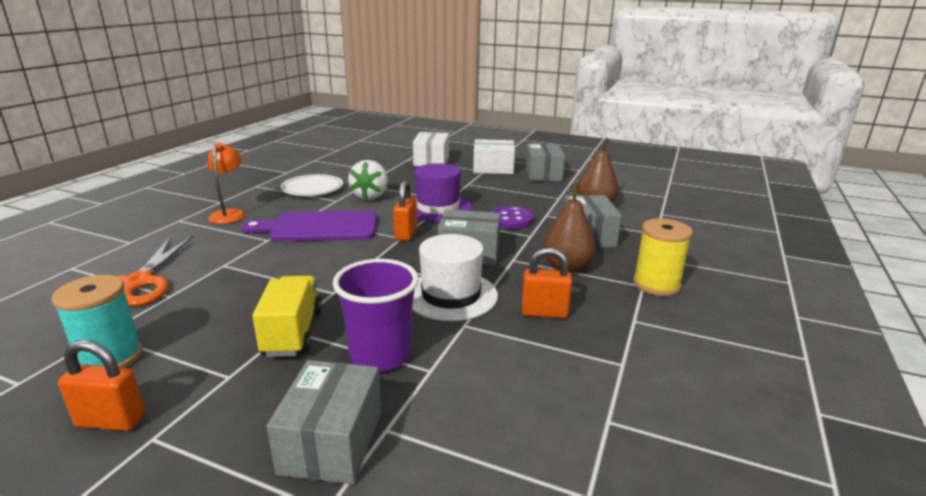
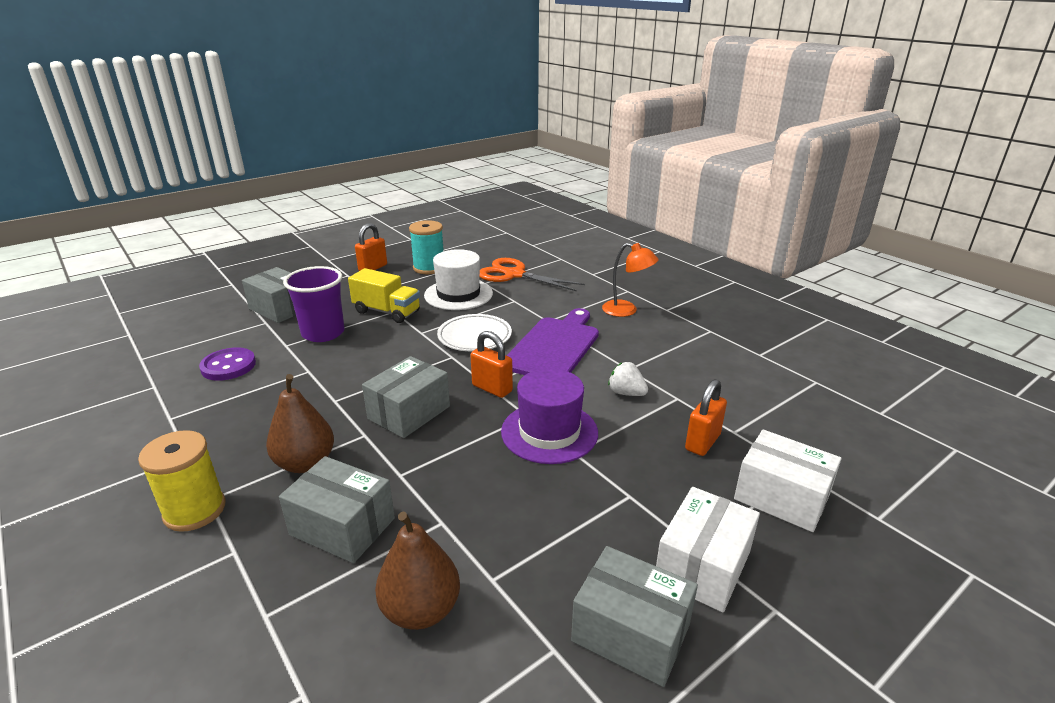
camera: 120 degrees right, 5 degrees up
white plate [281,174,343,196] -> white plate moved to [437,314,512,351]
white strawberry [348,160,388,200] -> white strawberry [608,362,648,396], size x0.64
white hat [412,234,498,321] -> white hat moved to [424,249,493,310]
purple button [491,206,533,229] -> purple button moved to [199,347,256,381]
orange padlock [522,247,572,319] -> orange padlock moved to [685,379,727,456]

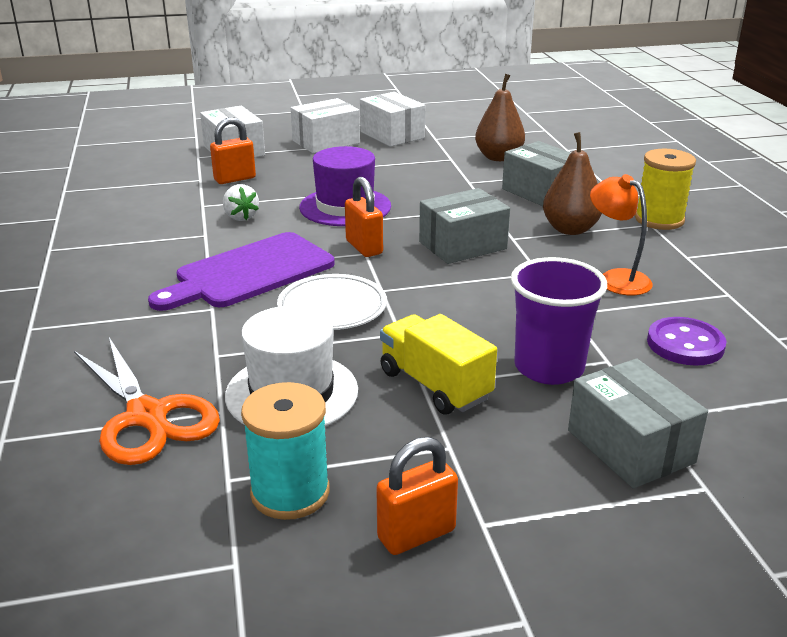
camera: 155 degrees left, 0 degrees up
grey box [571,546,698,687] -> white box [360,92,425,147]
orange lamp [602,243,659,317] -> orange lamp moved to [590,174,653,295]

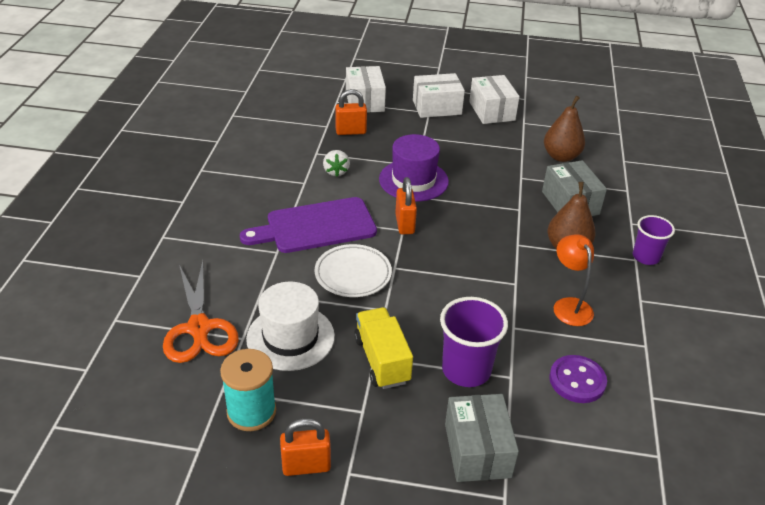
camera: 20 degrees right, 10 degrees up
grey box [419,188,510,264] -> none
yellow spool [635,149,696,230] -> purple cup [633,215,675,265]

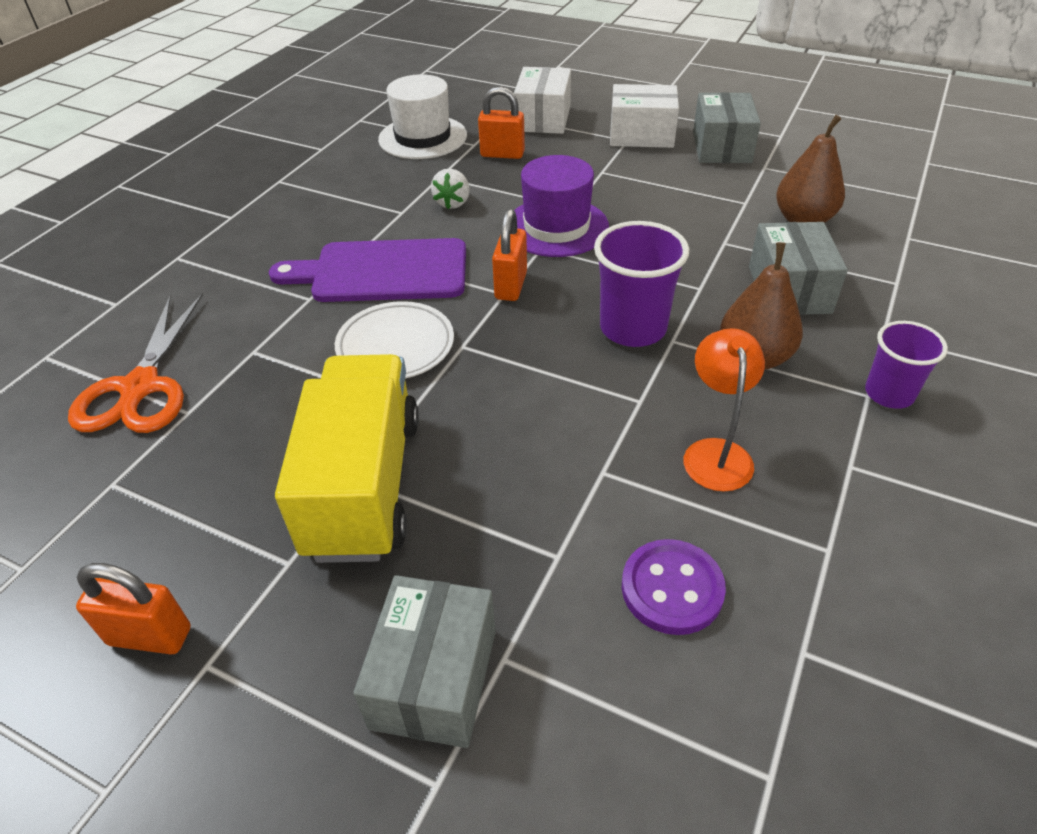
camera: 20 degrees right, 5 degrees up
turquoise spool [220,349,276,431] -> none
white hat [246,282,335,371] -> white hat moved to [378,74,467,159]
yellow truck [354,307,413,389] -> yellow truck [275,354,419,563], size x1.55
purple cup [440,297,508,387] -> purple cup moved to [594,221,689,347]
white box [469,75,520,124] -> grey box [693,92,761,163]

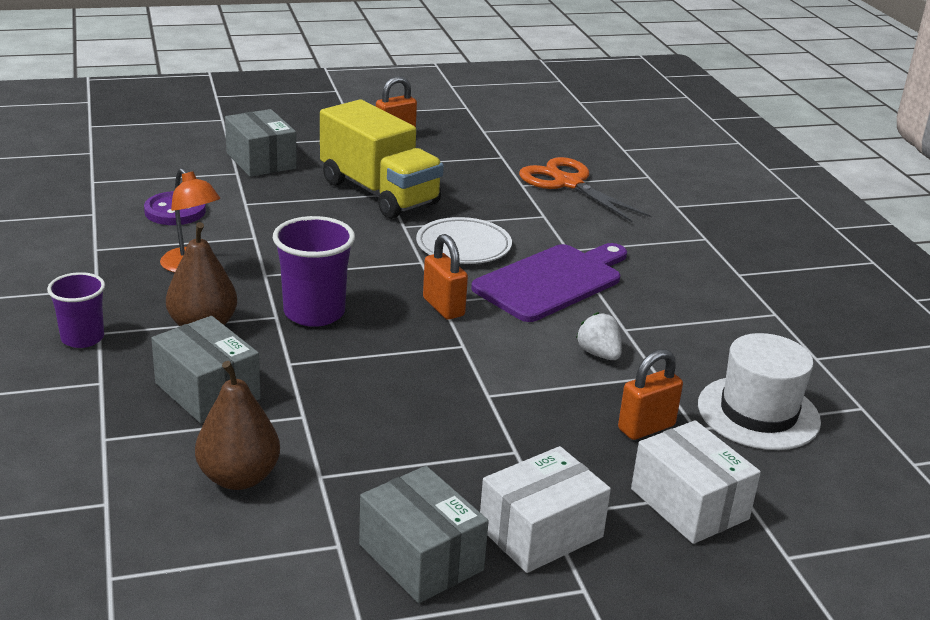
camera: 135 degrees right, 15 degrees down
purple hat [514,155,609,257] -> none

